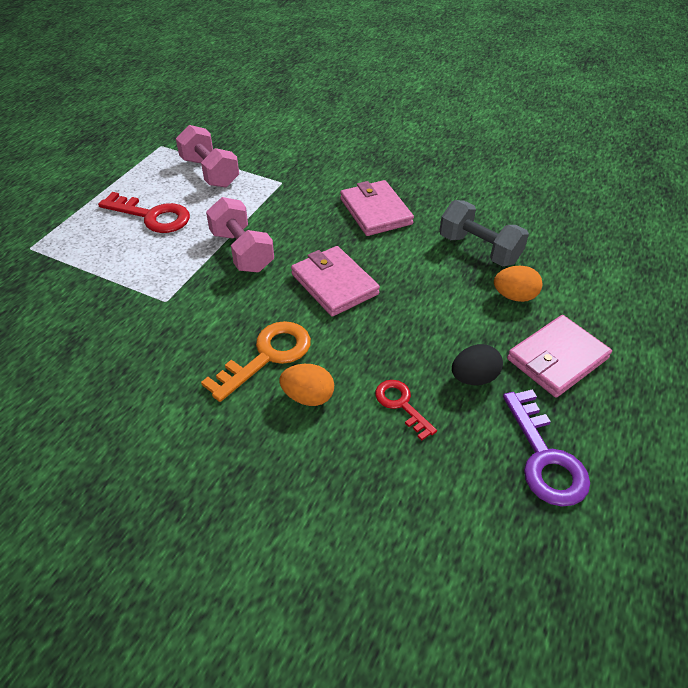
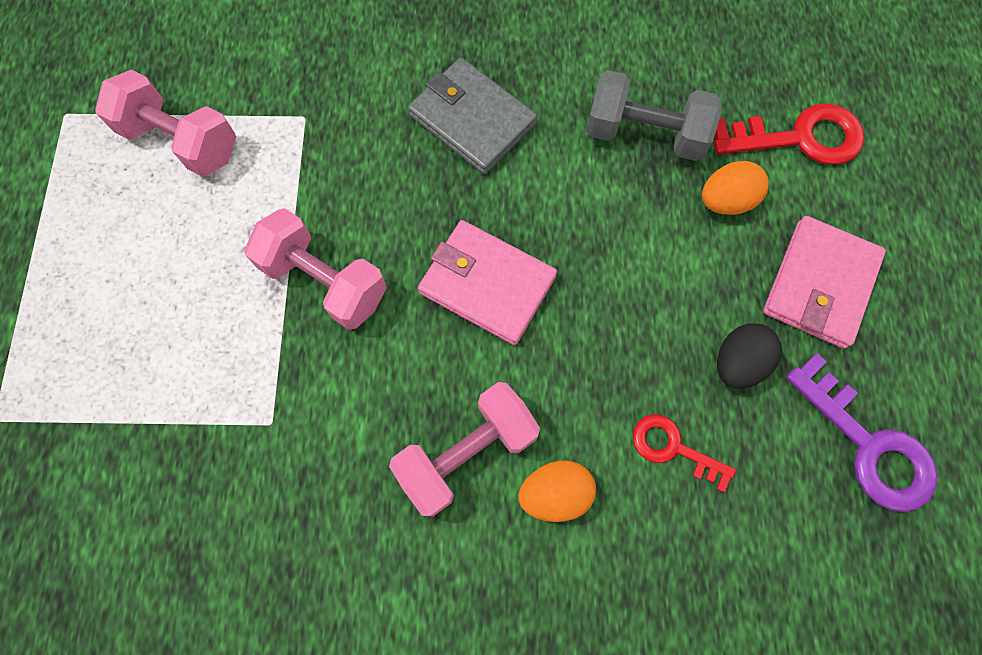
camera: 25 degrees left, 25 degrees up
red key [98,192,190,233] -> red key moved to [714,103,865,165]
orange key [201,321,311,402] -> pink dumbbell [389,382,540,516]
pink wallet [340,180,414,236] -> grey wallet [408,58,537,174]

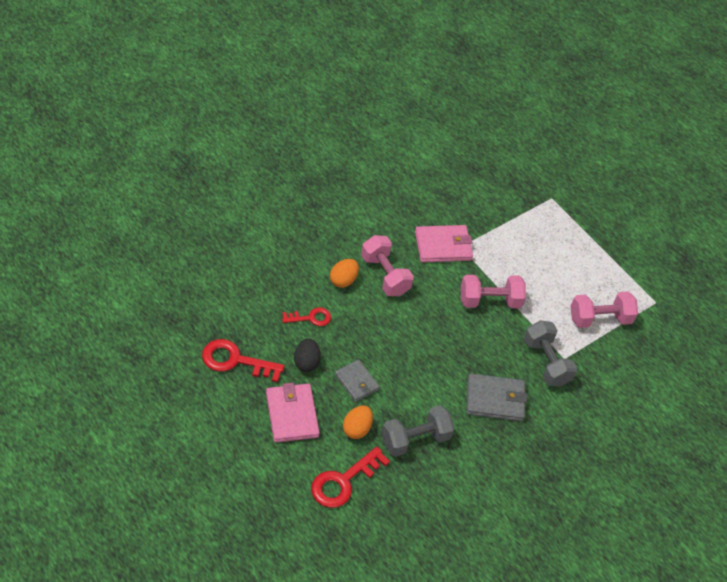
camera: 135 degrees right, 20 degrees down
pink dumbbell [389,382,540,516] -> pink dumbbell turned 45 degrees counterclockwise [361,235,414,296]
pink wallet [418,220,557,345] -> pink wallet moved to [415,225,473,262]
purple key [786,353,938,512] -> red key [202,339,284,382]
none -> grey wallet [335,360,380,402]
none -> grey dumbbell [524,320,578,387]

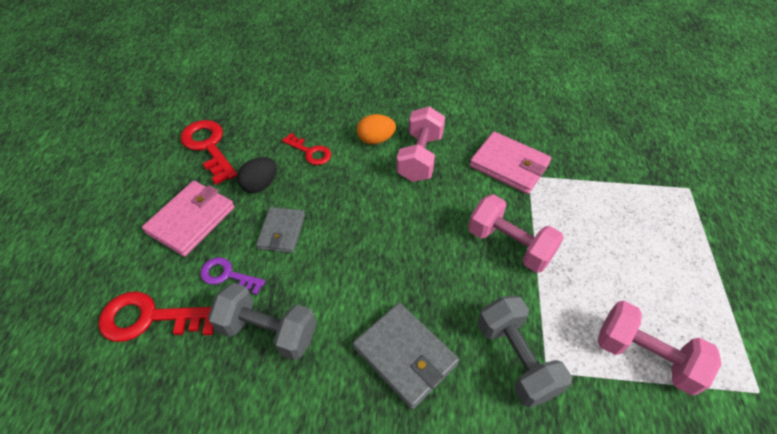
camera: 50 degrees right, 0 degrees up
orange egg [343,406,373,439] -> purple key [200,257,265,295]
grey dumbbell [524,320,578,387] -> grey dumbbell turned 45 degrees counterclockwise [478,296,572,408]

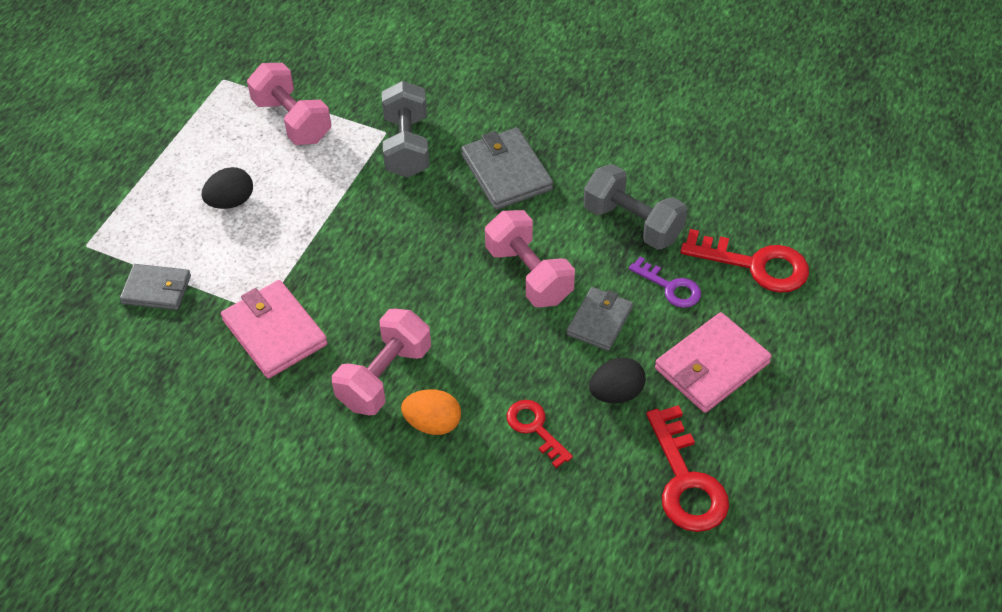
camera: 160 degrees left, 0 degrees up
pink dumbbell [468,194,564,273] -> pink dumbbell moved to [485,210,575,307]
none -> grey wallet [120,264,191,310]
none -> black egg [201,167,253,209]

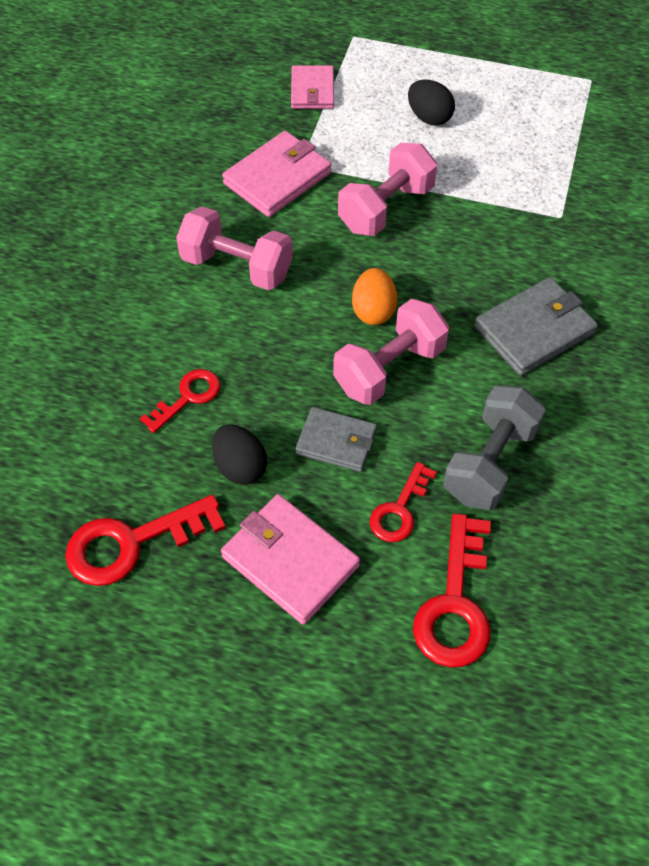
camera: 80 degrees right, 5 degrees up
grey wallet [120,264,191,310] -> pink wallet [291,65,334,109]
pink dumbbell [247,63,331,145] -> pink dumbbell moved to [338,143,437,236]
grey dumbbell [382,81,429,178] -> none
orange egg [401,389,461,435] -> orange egg moved to [352,268,397,325]
purple key [629,256,701,308] -> red key [370,462,437,542]

